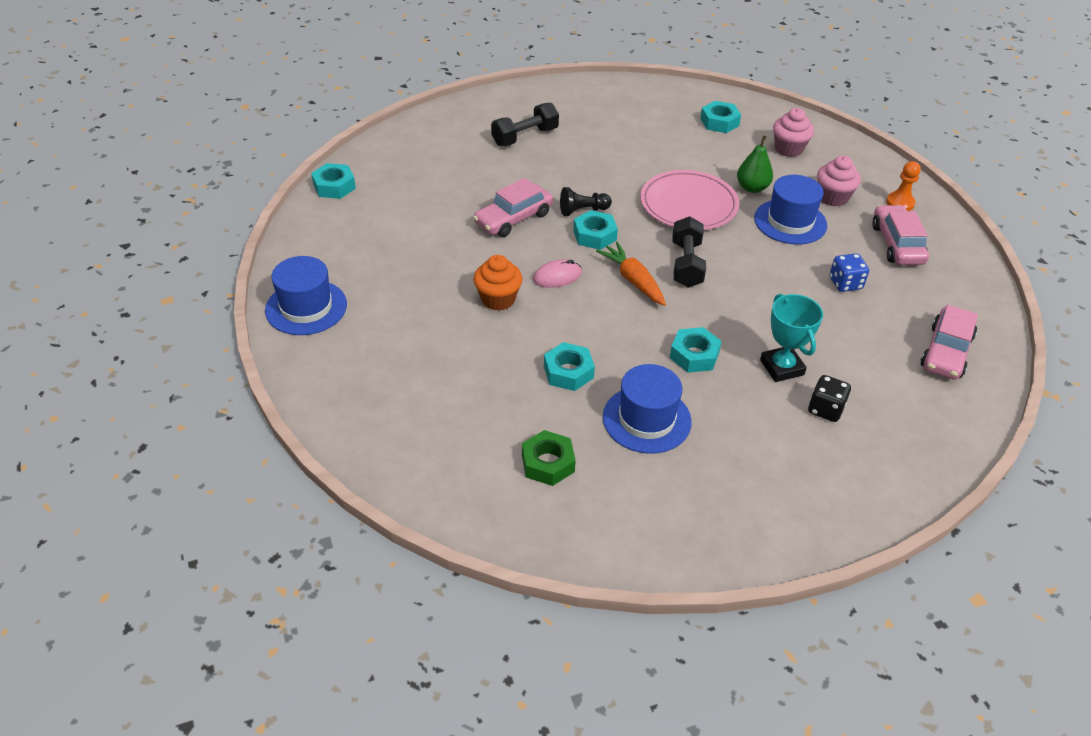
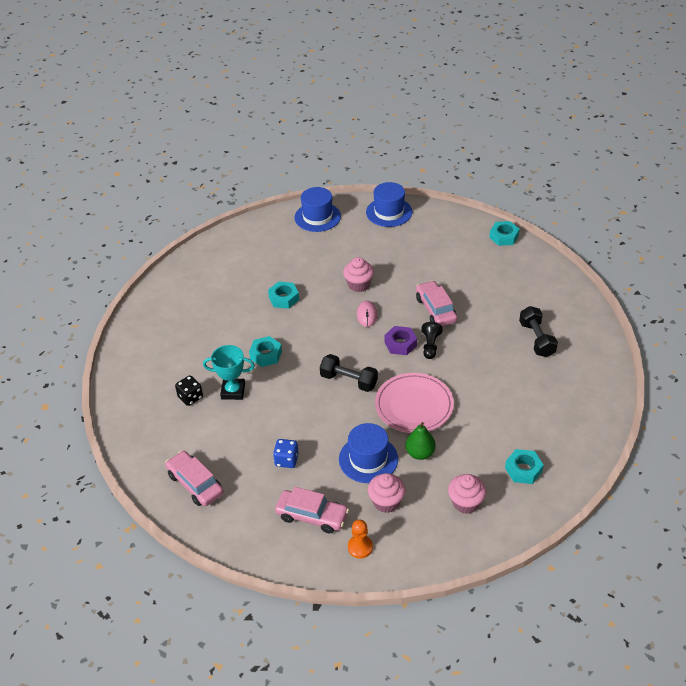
camera: 115 degrees right, 0 degrees up
orange cupcake [473,255,523,311] -> pink cupcake [343,257,374,292]
green nut [522,430,576,486] -> none
turquoise nut [573,210,618,250] -> purple nut [384,326,417,355]
orange carrot [596,242,666,306] -> none
blue hat [603,364,692,454] -> blue hat moved to [294,187,341,232]

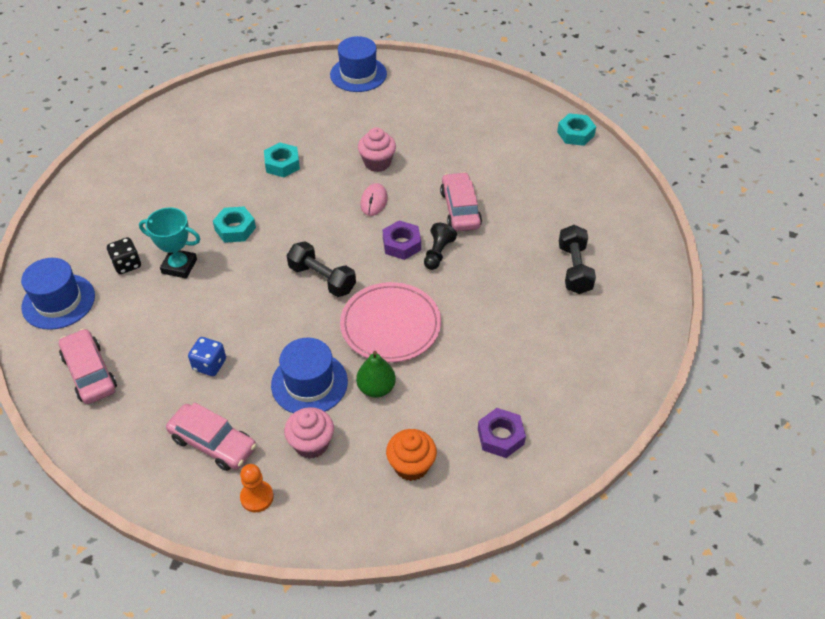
camera: 10 degrees right, 5 degrees up
blue hat [366,182,412,227] -> blue hat moved to [21,258,95,330]
pink cupcake [448,474,486,514] -> orange cupcake [386,429,437,481]
turquoise nut [505,449,544,484] -> purple nut [478,408,526,458]

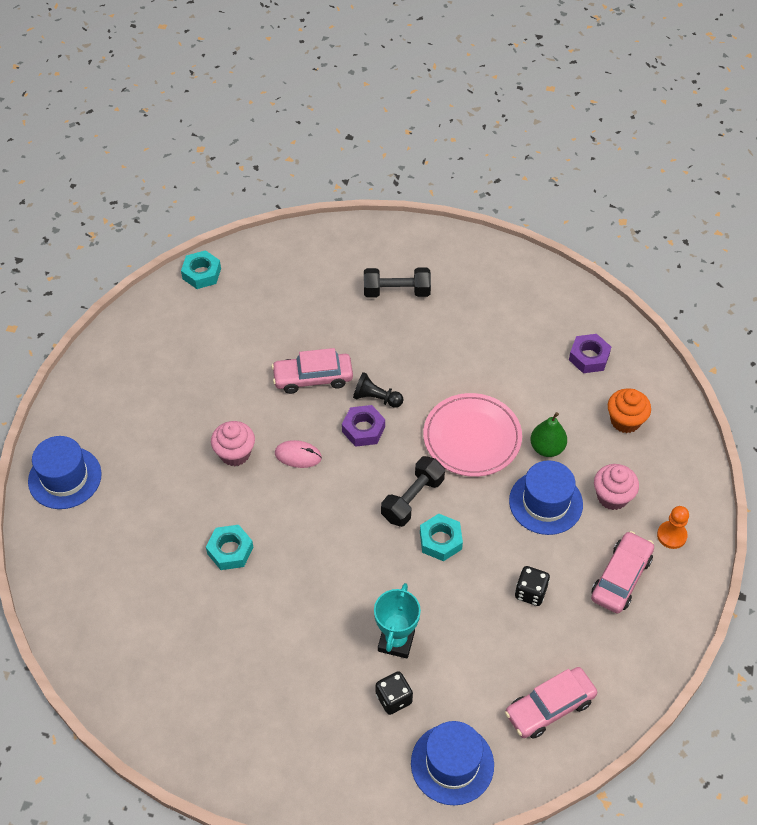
camera: 90 degrees left, 5 degrees up
blue dice [188,337,226,376] -> black dice [515,566,550,606]
turquoise nut [213,207,256,243] -> turquoise nut moved to [420,514,463,561]

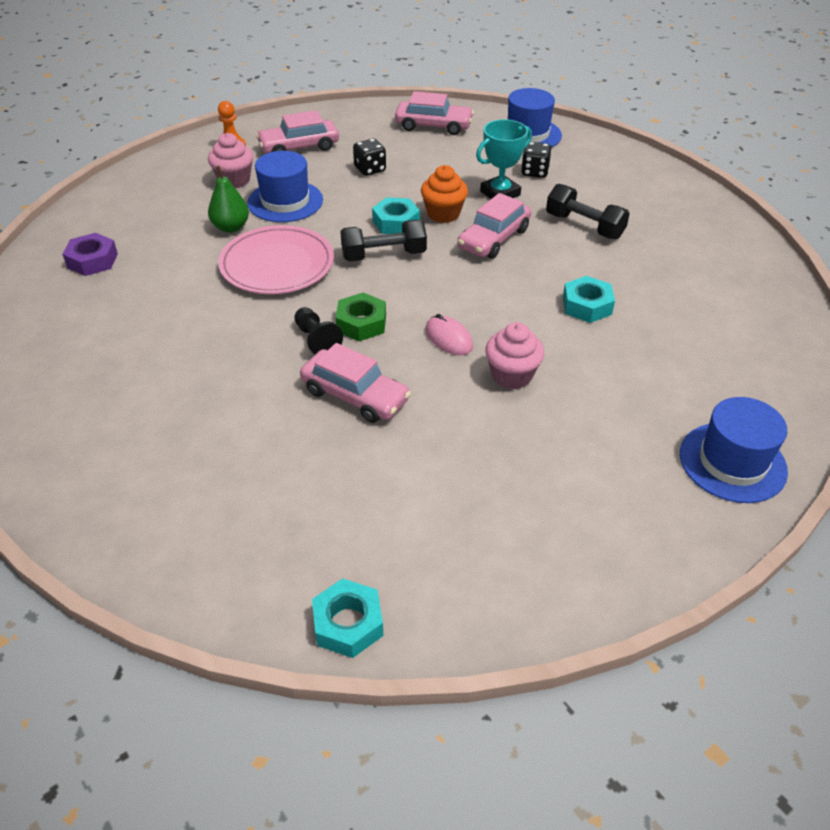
camera: 140 degrees left, 10 degrees down
purple nut [342,405,385,447] -> green nut [336,292,386,341]
black dumbbell [364,267,431,298] -> black dumbbell moved to [546,184,630,239]
orange cupcake [608,389,651,433] -> orange cupcake moved to [421,165,468,223]
none -> pink car [457,193,531,259]

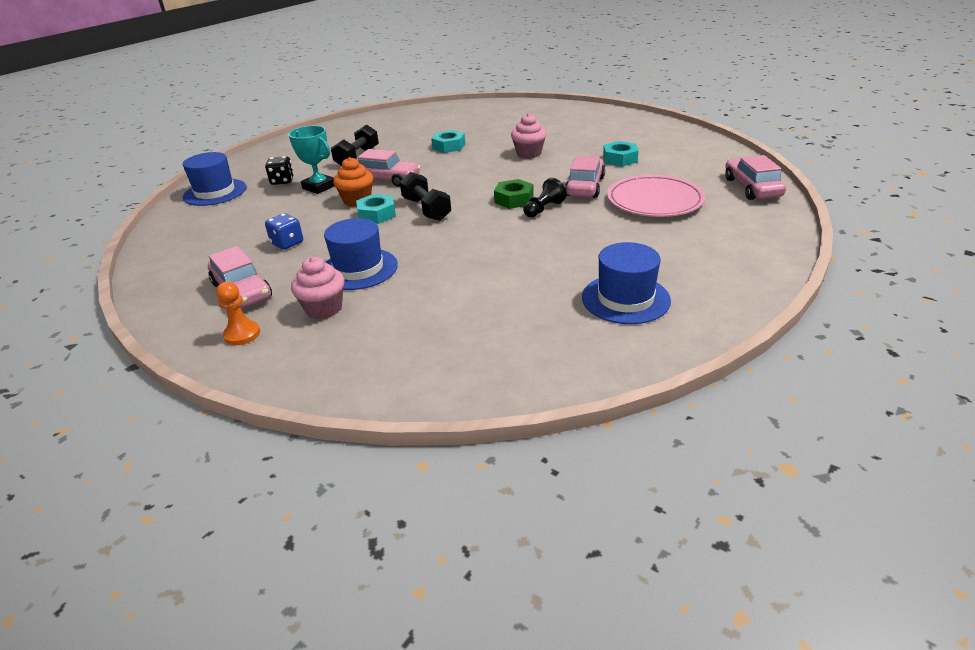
camera: 105 degrees left, 10 degrees down
purple nut [62,233,118,276] -> none
green pear [208,166,249,233] -> none
pink plate [218,225,334,294] -> pink plate moved to [607,175,705,217]
turquoise nut [312,579,383,658] -> turquoise nut moved to [603,141,639,167]
black dice [353,139,386,176] -> blue dice [265,213,303,250]
pink car [395,91,474,135] -> pink car moved to [725,155,786,200]
pink mouse [425,314,473,355] -> none
blue hat [680,397,788,503] -> blue hat moved to [582,242,671,324]

